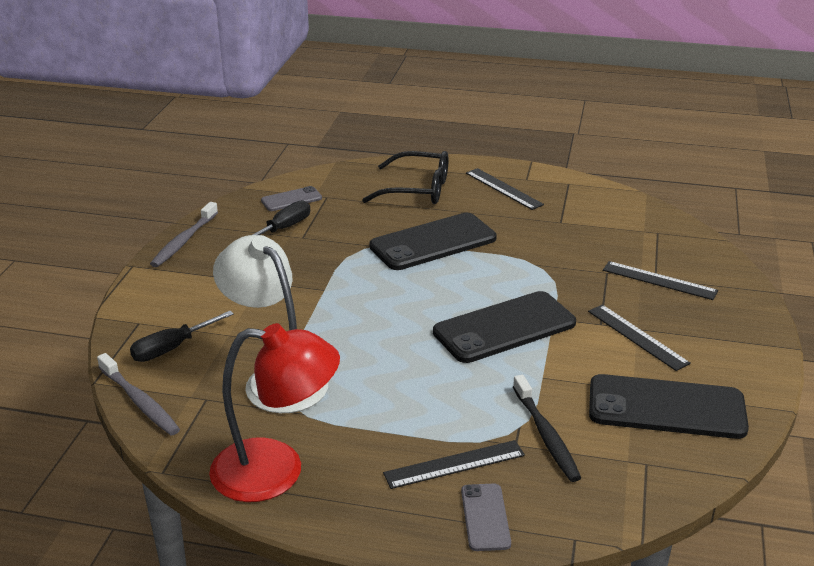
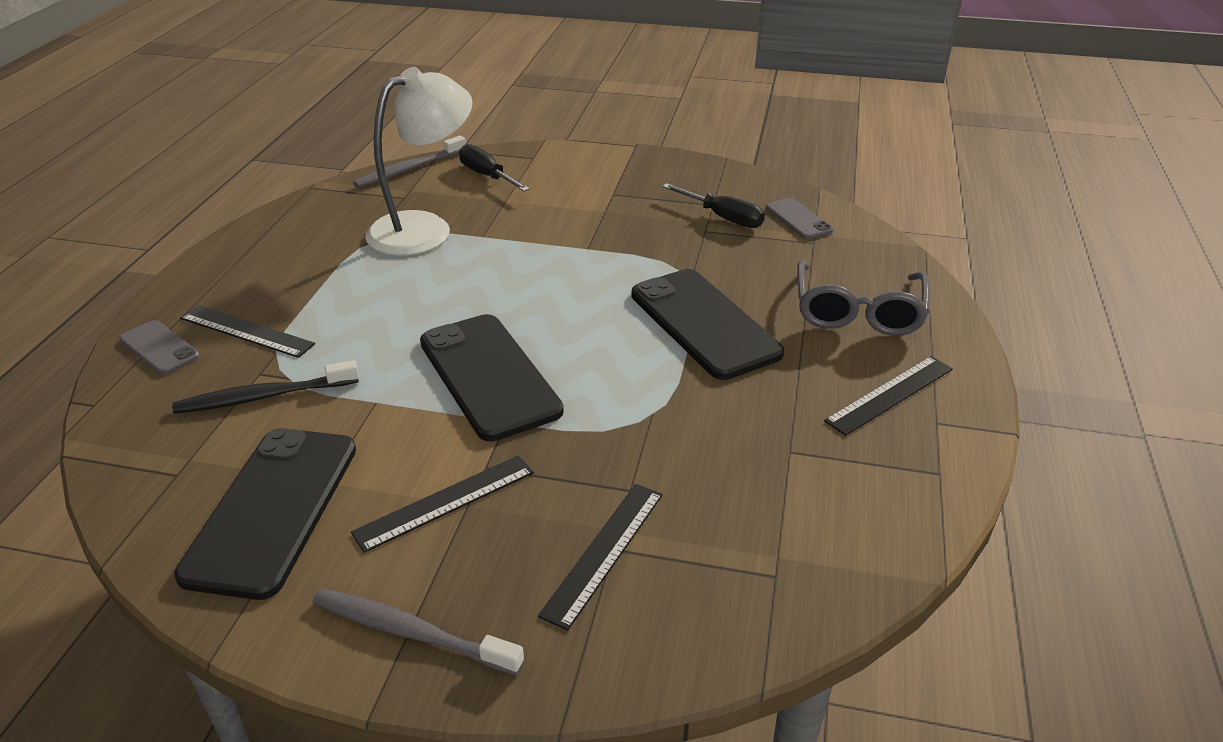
camera: 90 degrees right, 5 degrees up
grey toothbrush [150,202,218,267] -> grey toothbrush moved to [313,588,524,675]
red lamp [209,323,340,502] -> none
black glasses [362,151,448,204] -> grey glasses [797,260,930,336]
black ruler [383,440,525,489] -> black ruler turned 45 degrees counterclockwise [180,305,315,358]
grey phone [461,484,511,551] -> grey phone turned 45 degrees clockwise [119,320,200,375]

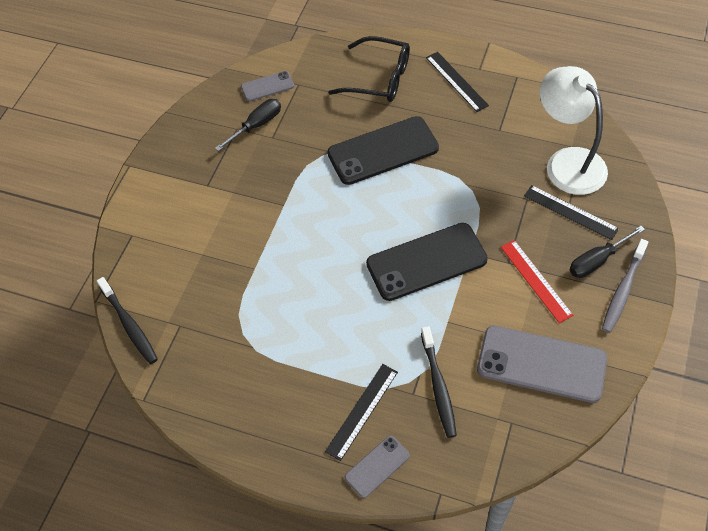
camera: 80 degrees left, 20 degrees up
black phone [174,428,356,600] -> grey phone [477,326,607,403]
black ruler [351,455,534,553] -> red ruler [501,240,573,323]
grey toothbrush [353,135,466,188] -> black toothbrush [97,277,158,364]
white lamp [365,67,473,256] -> white lamp moved to [540,66,608,195]
black screwdriver [459,144,530,191] -> black screwdriver moved to [570,226,645,278]
grey glasses [797,260,930,336] -> black glasses [328,36,410,102]

